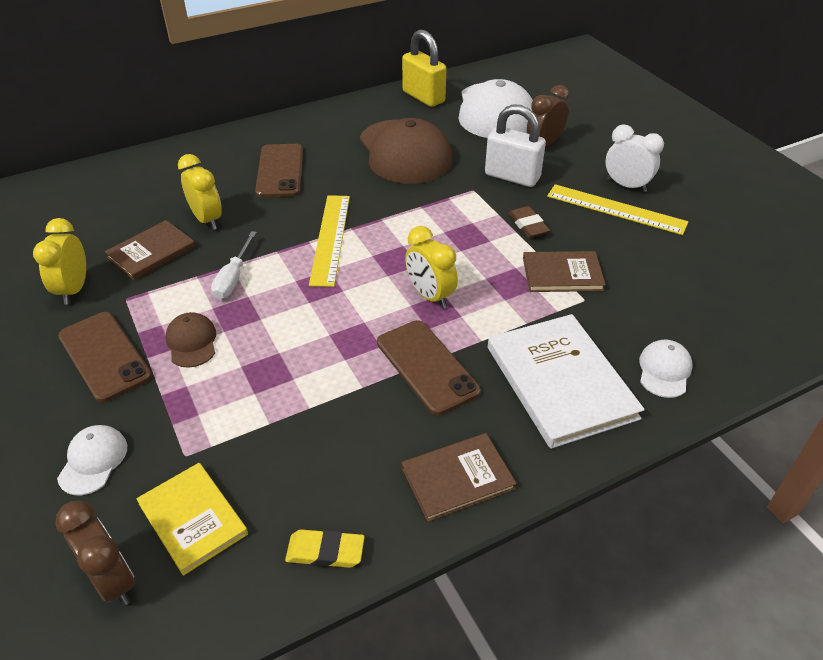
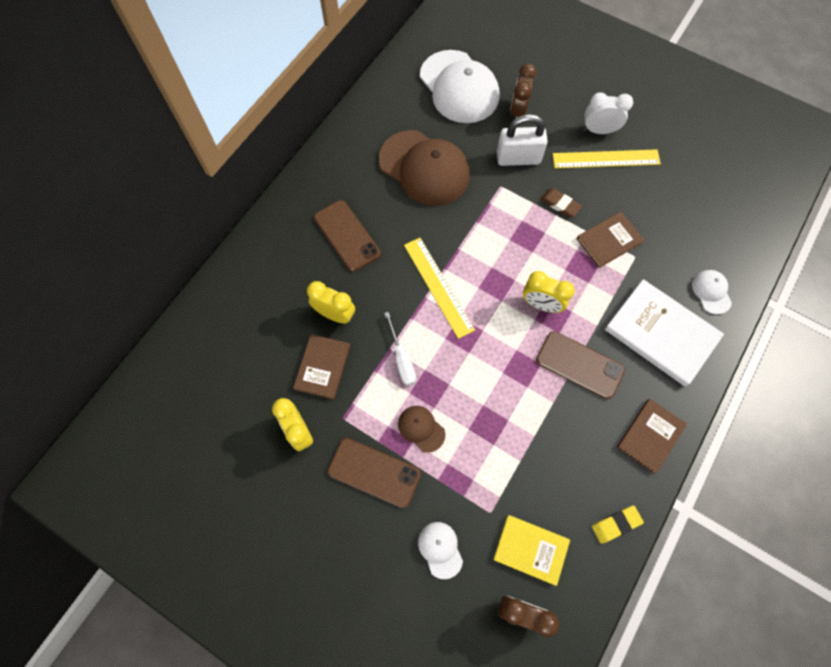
camera: 30 degrees left, 25 degrees up
yellow padlock [402,29,446,107] -> none

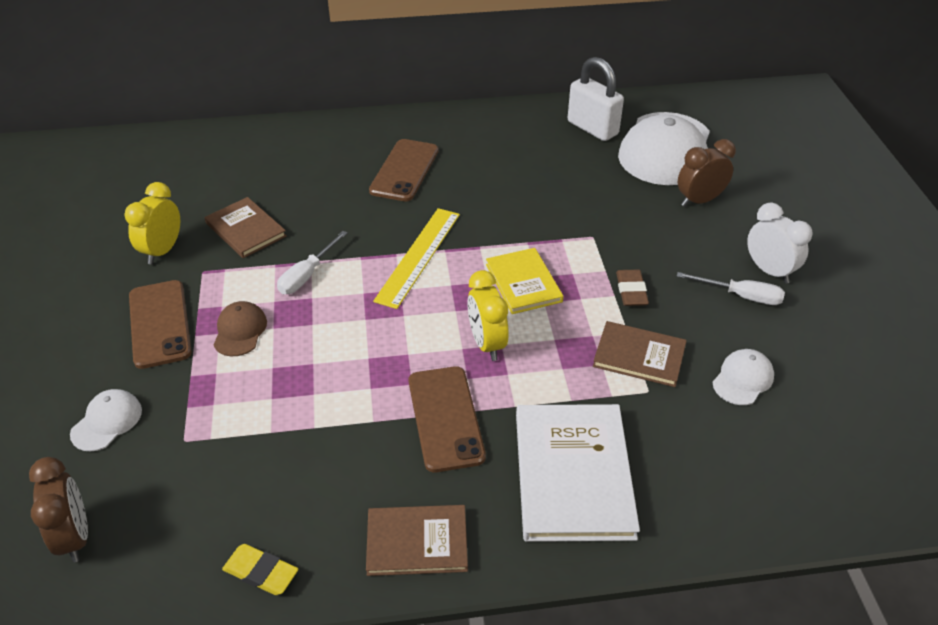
camera: 50 degrees right, 25 degrees down
brown book [293,334,351,400] -> brown book turned 75 degrees clockwise [205,197,287,258]
yellow clock [307,281,355,324] -> none
brown cap [379,130,470,206] -> none
yellow book [493,515,570,586] -> yellow book moved to [486,248,564,314]
white padlock [497,114,548,166] -> white padlock moved to [568,57,624,141]
yellow ruler [553,149,661,168] -> white screwdriver [676,272,785,305]
white cap [692,270,732,315] -> white cap moved to [712,349,774,405]

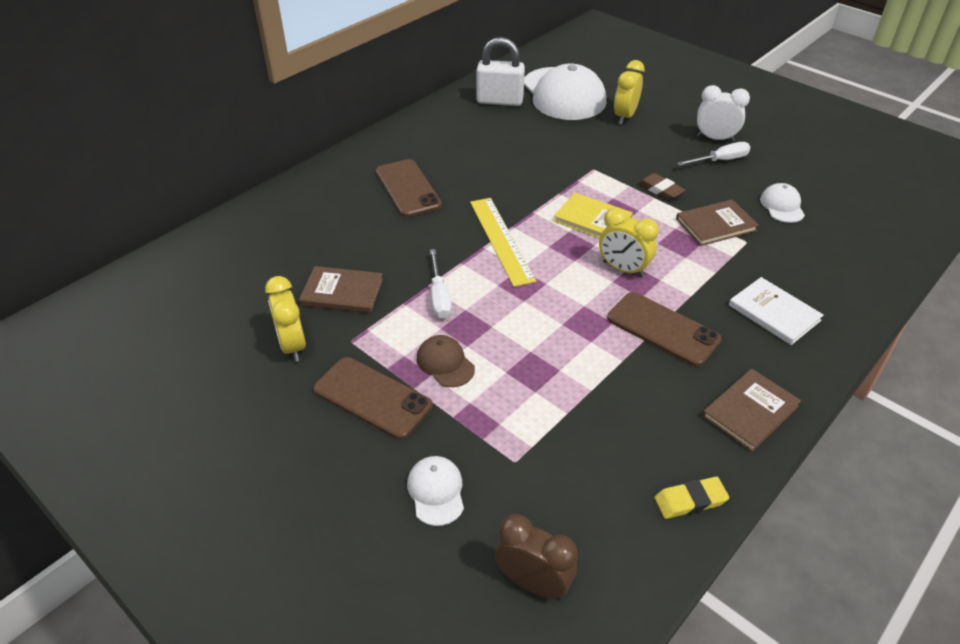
camera: 40 degrees left, 0 degrees up
white book [516,404,640,542] -> white book [729,277,824,345], size x0.61
brown clock [678,139,736,207] -> yellow clock [614,60,645,124]

